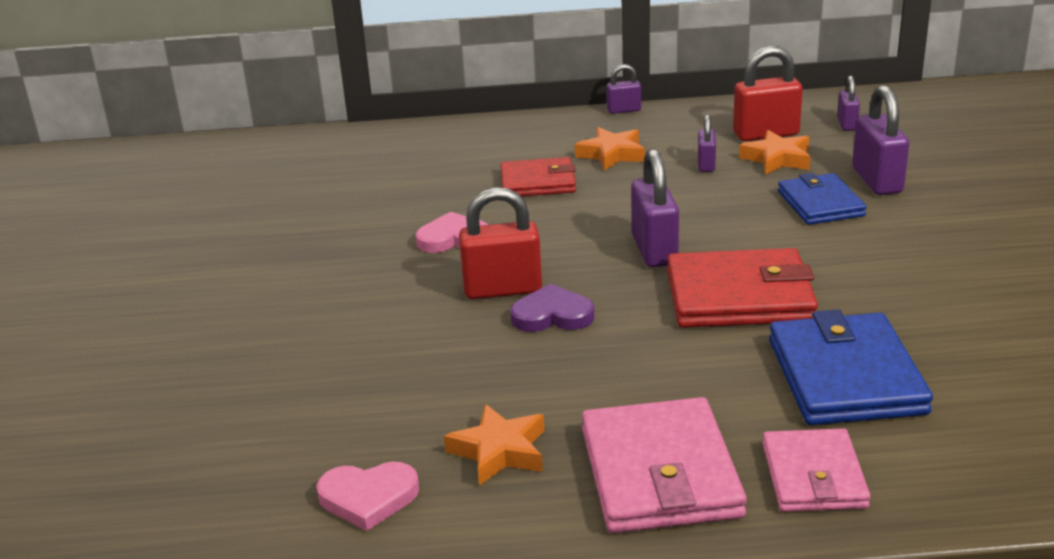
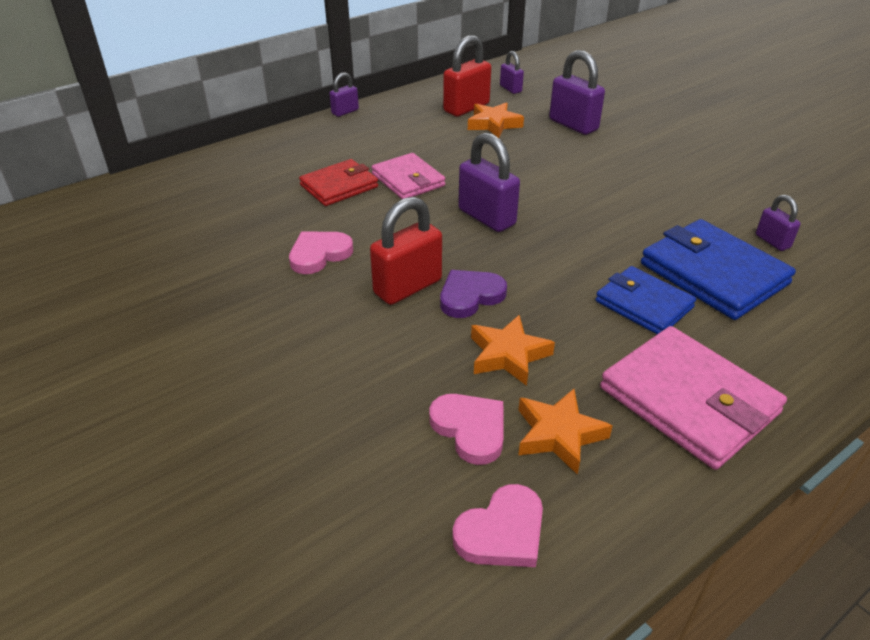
camera: 35 degrees left, 10 degrees up
orange star [575,127,645,171] -> orange star moved to [471,315,555,386]
red wallet [667,248,818,328] -> none
purple padlock [698,114,716,172] -> purple padlock moved to [756,195,801,251]
pink wallet [763,428,871,512] -> pink wallet moved to [371,153,445,199]
blue wallet [778,173,867,225] -> blue wallet moved to [595,266,696,334]
none -> pink heart [429,394,504,465]

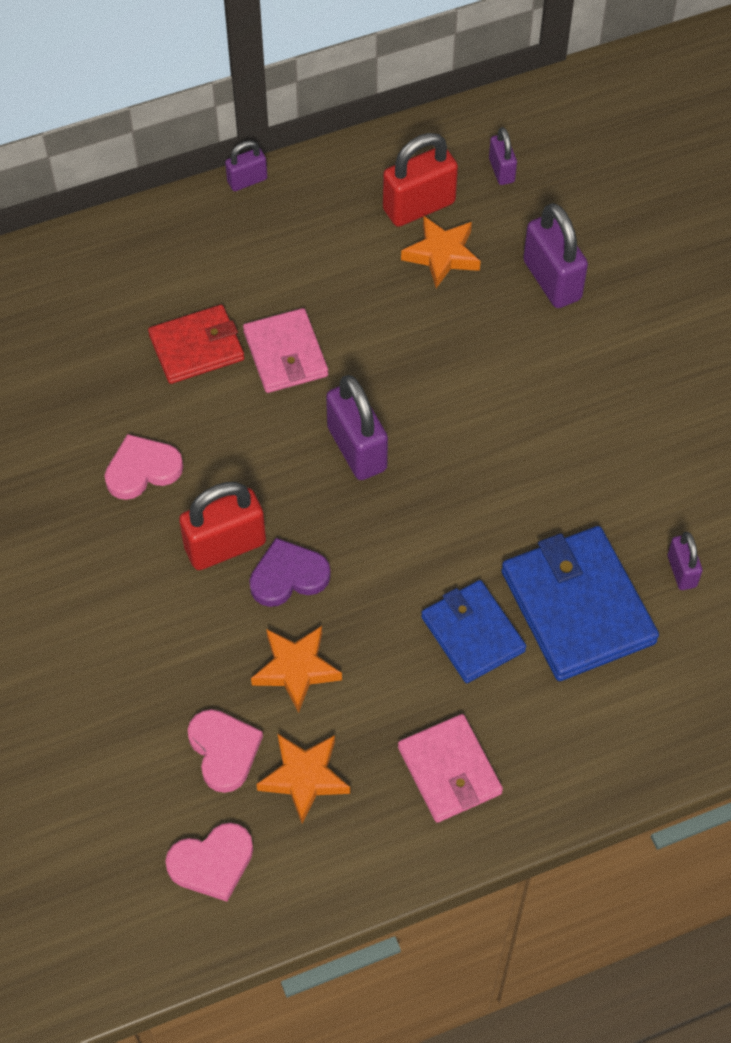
camera: 15 degrees right, 20 degrees up
pink wallet [600,326,787,470] -> pink wallet [398,714,503,823], size x0.64

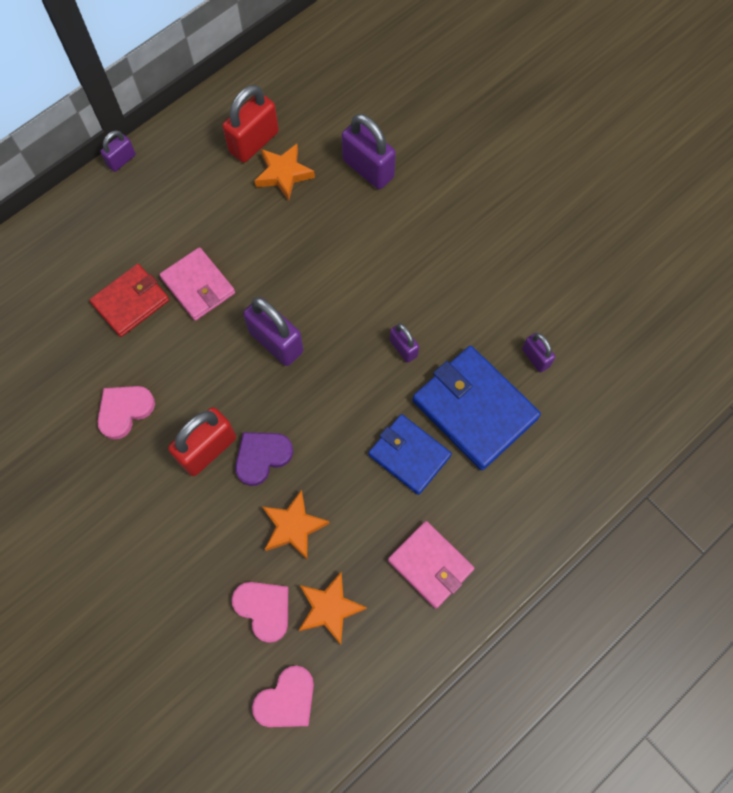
camera: 20 degrees left, 10 degrees up
purple padlock [489,127,517,185] -> purple padlock moved to [390,323,419,363]

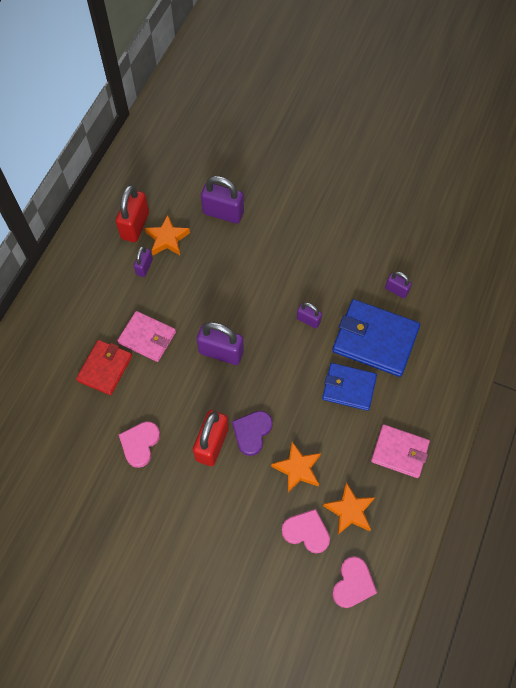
camera: 25 degrees left, 5 degrees down
purple padlock [100,130,136,172] -> purple padlock moved to [133,246,153,277]

